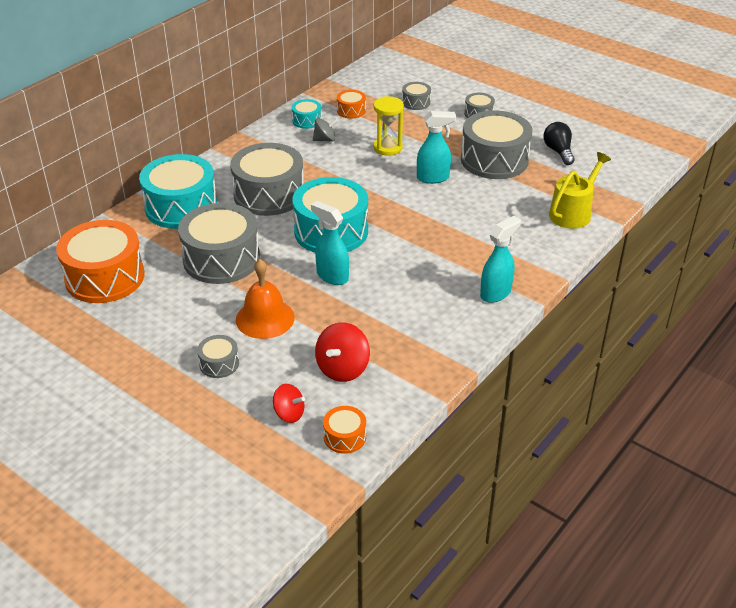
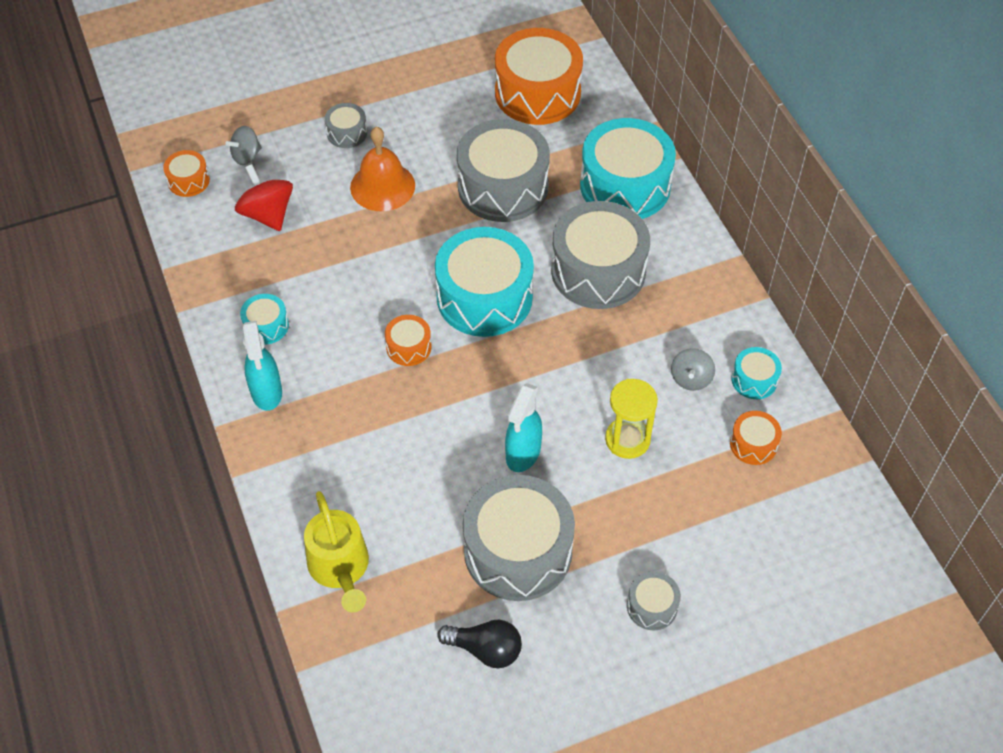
camera: 120 degrees right, 15 degrees up
red spinning top [273,384,305,423] -> grey spinning top [225,126,262,165]
turquoise spray bottle [311,201,349,285] -> none
grey drum [402,82,431,110] -> none
none -> turquoise drum [240,294,289,344]
none -> orange drum [385,315,431,366]

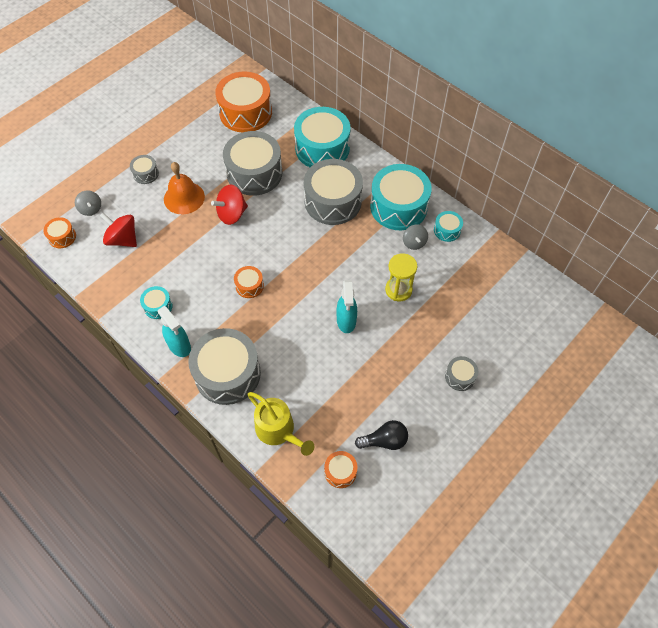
camera: 25 degrees left, 5 degrees up
grey spinning top [225,126,262,165] -> grey spinning top turned 60 degrees counterclockwise [75,190,101,216]
turquoise drum [435,227,534,337] -> turquoise drum moved to [370,164,432,230]
grey drum [463,475,575,601] -> grey drum moved to [188,328,261,405]
orange drum [730,411,782,465] -> orange drum moved to [324,451,357,488]
none -> red spinning top [211,185,248,225]

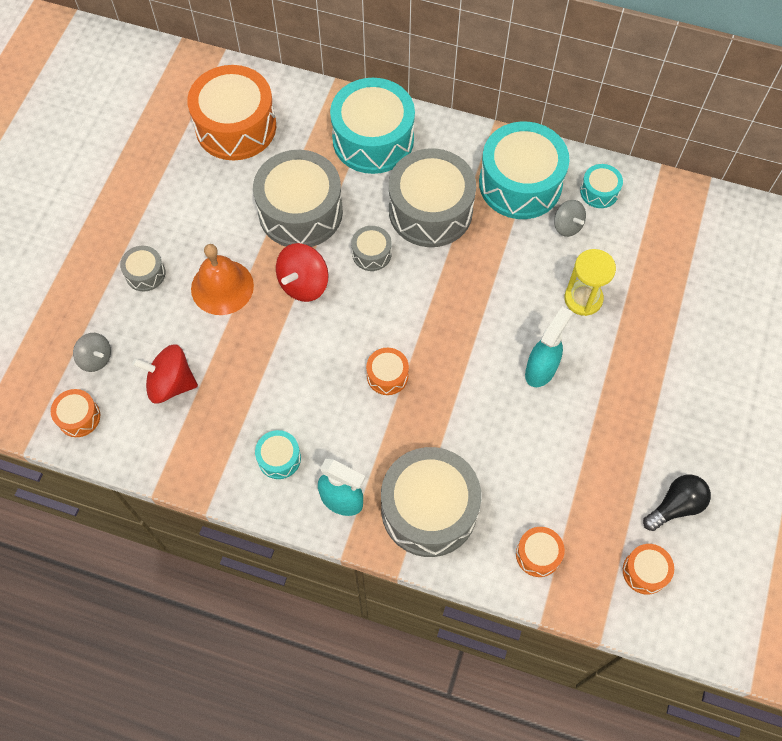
camera: 25 degrees left, 5 degrees up
yellow watering can [247,392,314,456] -> orange drum [516,527,565,577]
turquoise spray bottle [337,280,357,333] -> turquoise spray bottle turned 120 degrees counterclockwise [525,306,572,387]
grey drum [445,356,478,391] -> grey drum moved to [351,226,392,271]

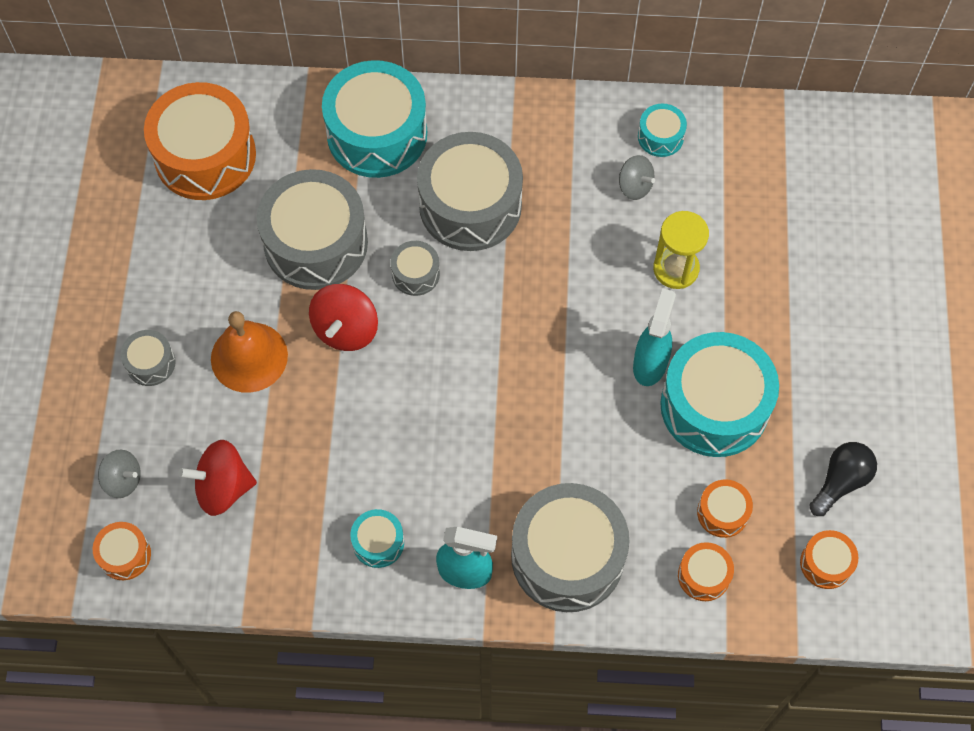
camera: 15 degrees left, 0 degrees up
orange drum [366,348,409,395] -> orange drum moved to [697,480,753,538]
turquoise drum [479,122,569,219] -> turquoise drum moved to [660,332,779,457]

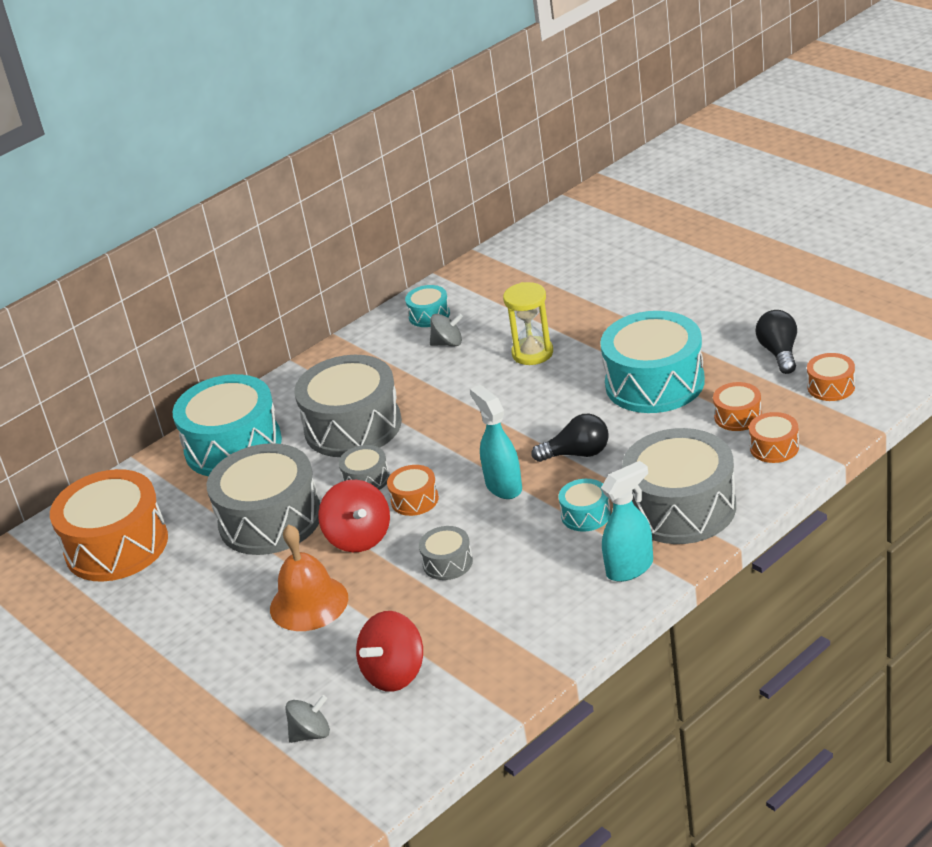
camera: 40 degrees left, 30 degrees down
orange drum [93,522,151,580] -> orange drum moved to [387,465,439,516]
grey drum [120,330,176,386] -> grey drum moved to [419,526,473,580]
turquoise drum [350,509,404,568] -> turquoise drum moved to [559,479,611,532]
turquoise spray bottle [633,288,676,386] -> turquoise spray bottle moved to [470,385,522,499]
none -> black light bulb [531,414,609,462]

